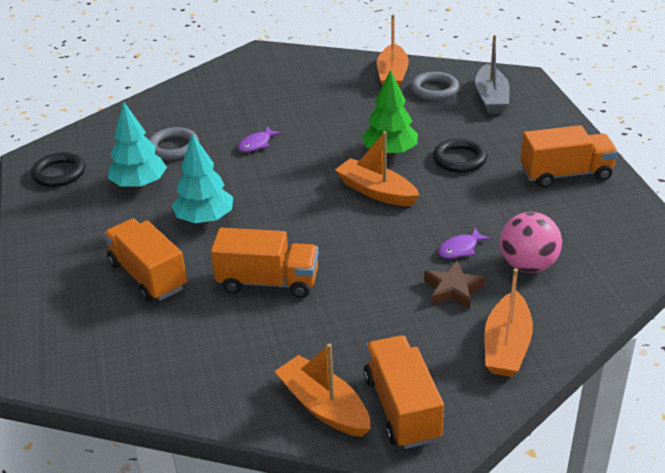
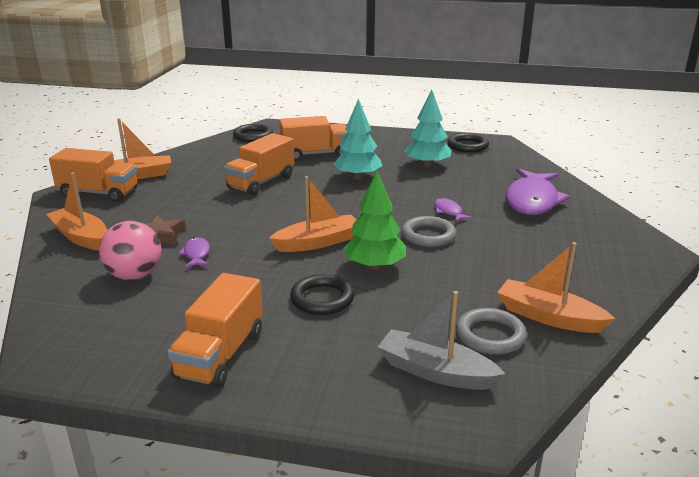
camera: 115 degrees right, 10 degrees down
grey ring [149,127,199,160] -> grey ring moved to [401,216,456,247]
none -> black ring [233,124,273,142]
none -> purple fish [506,168,570,215]

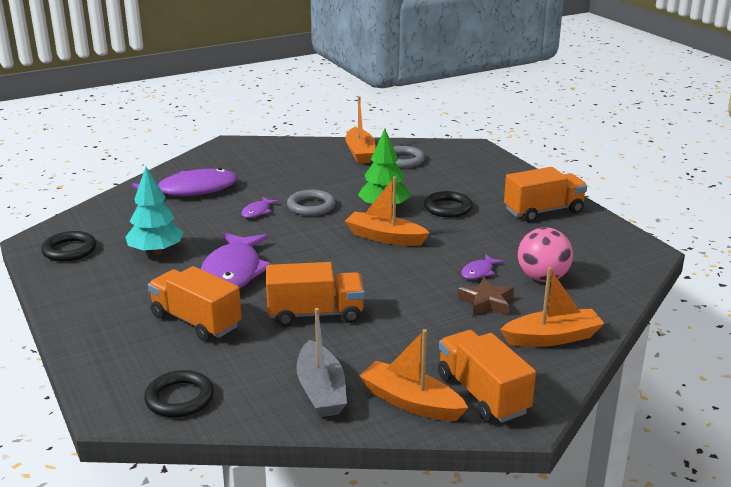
camera: 130 degrees left, 0 degrees up
orange boat [46,173,107,250] -> orange boat turned 105 degrees counterclockwise [500,267,605,347]
turquoise tree [333,98,382,179] -> purple fish [201,232,273,289]
grey boat [378,291,505,390] -> grey boat moved to [296,308,347,417]

